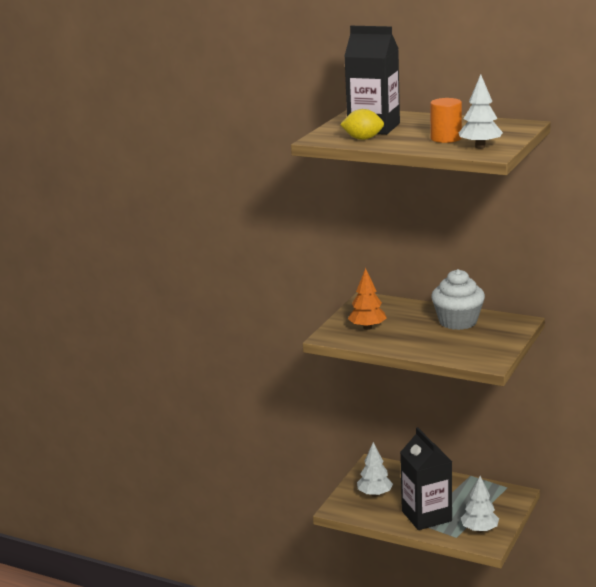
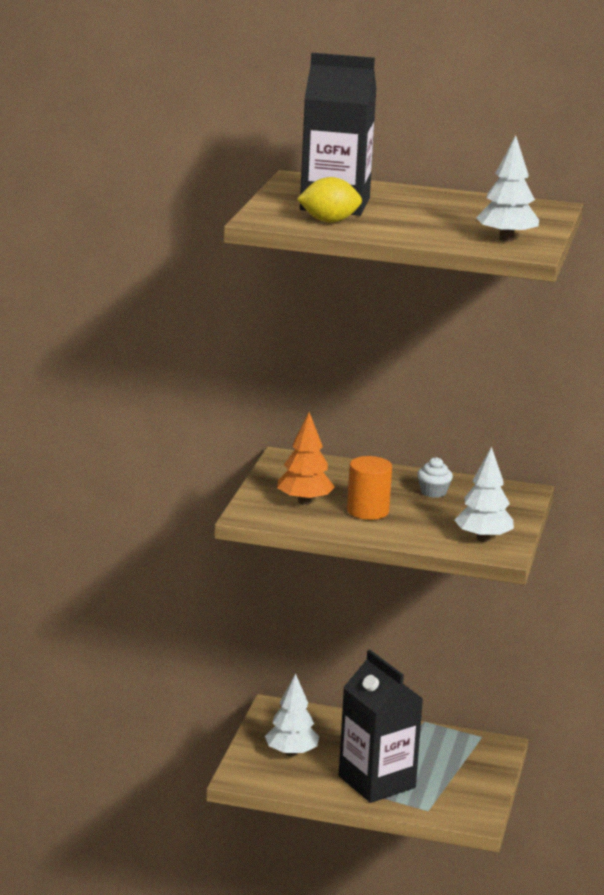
camera: 15 degrees left, 0 degrees up
orange cylinder [430,98,462,143] -> orange cylinder moved to [347,456,392,520]
white cupcake [431,269,485,330] -> white cupcake [417,457,453,498], size x0.46
white tree [461,476,499,533] -> white tree moved to [455,446,514,542]

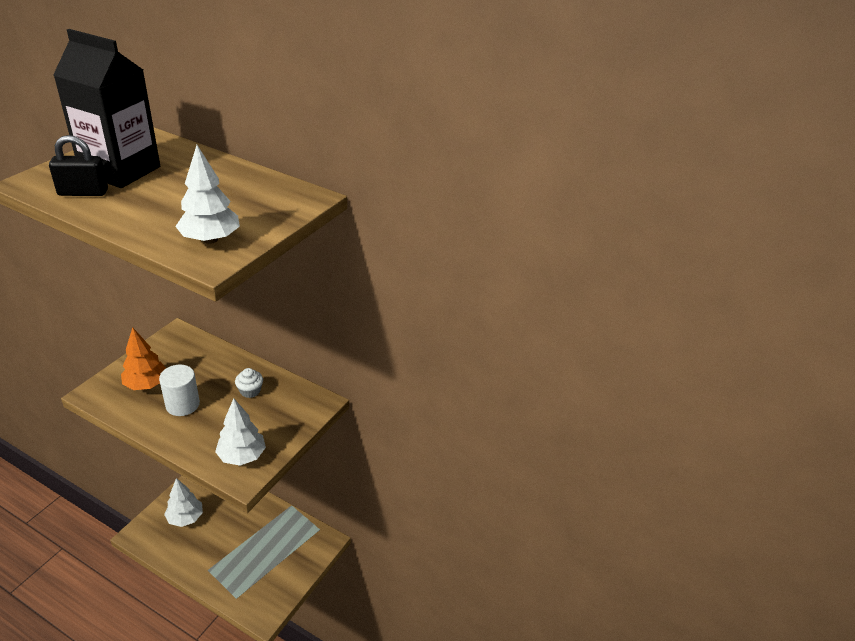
camera: 15 degrees right, 15 degrees up
yellow lemon [297,177,362,223] -> black padlock [49,135,108,196]
black carton [339,650,423,803] -> none
orange cylinder [347,456,392,520] -> white cylinder [159,365,200,416]

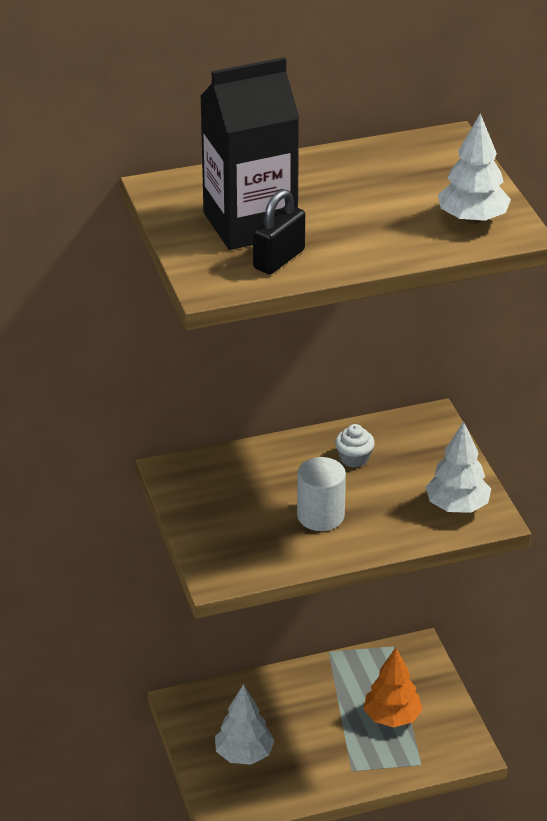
camera: 45 degrees left, 0 degrees up
orange tree [121,327,166,390] -> orange tree moved to [363,648,423,727]

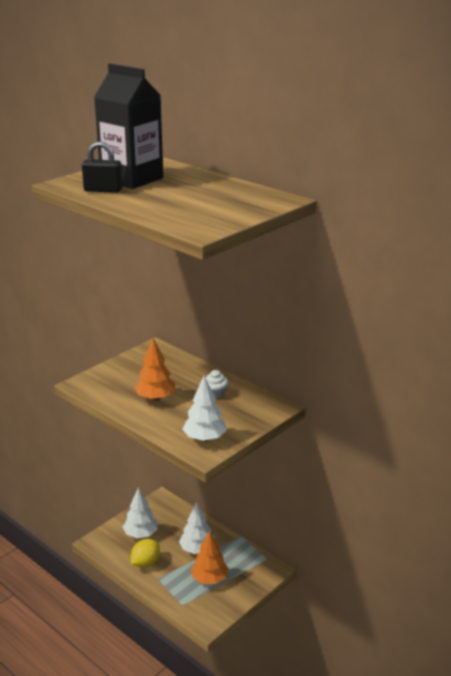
camera: 60 degrees right, 10 degrees down
white cylinder [297,457,346,531] -> orange tree [135,338,175,401]
white tree [438,114,511,224] -> white tree moved to [179,502,215,554]
none -> yellow lemon [131,539,160,568]

